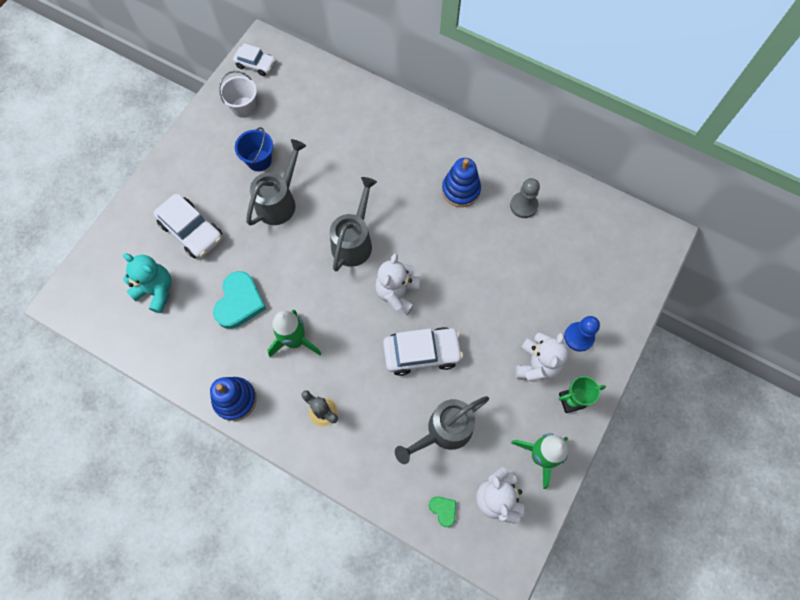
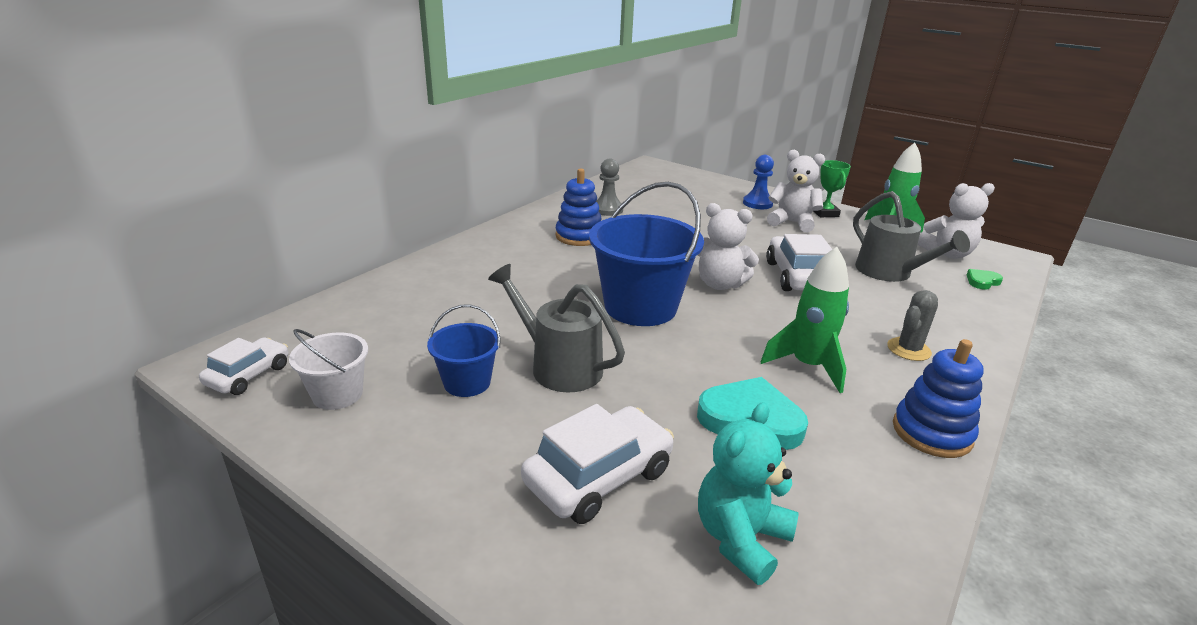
camera: 85 degrees left, 40 degrees down
grey watering can [330,177,377,271] -> blue bucket [589,182,704,326]

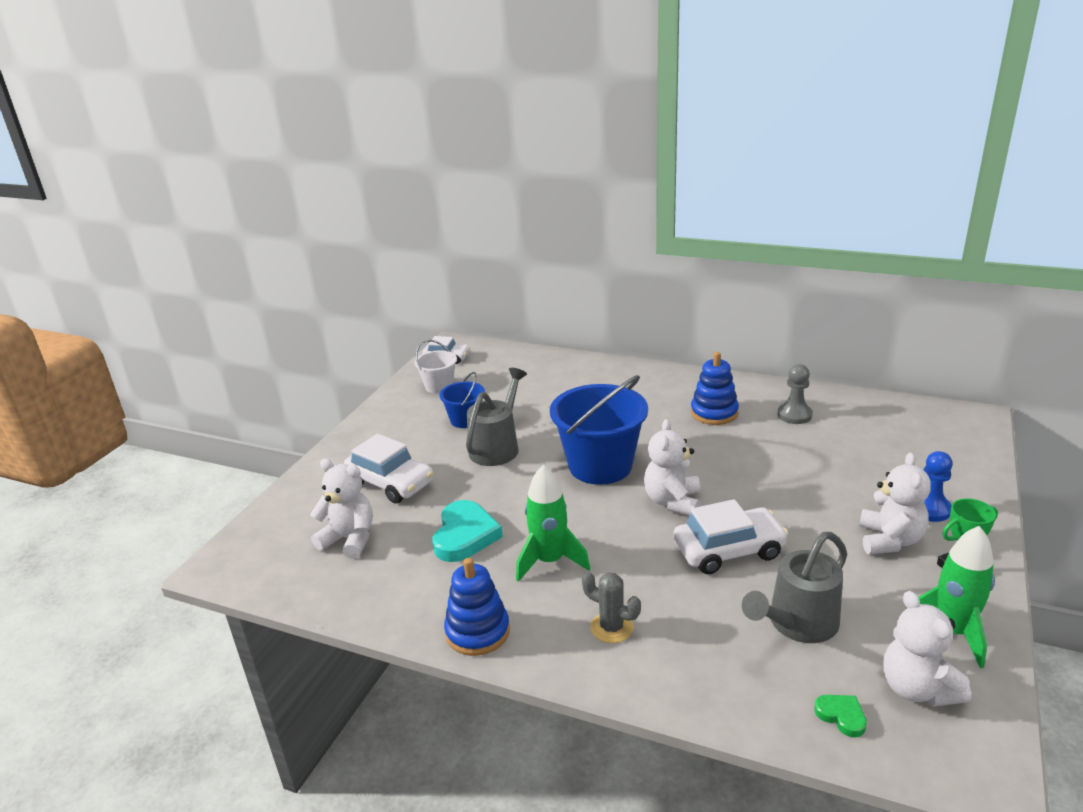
camera: 80 degrees right, 0 degrees up
turquoise teddy bear [698,402,799,585] -> white teddy bear [310,459,373,559]

